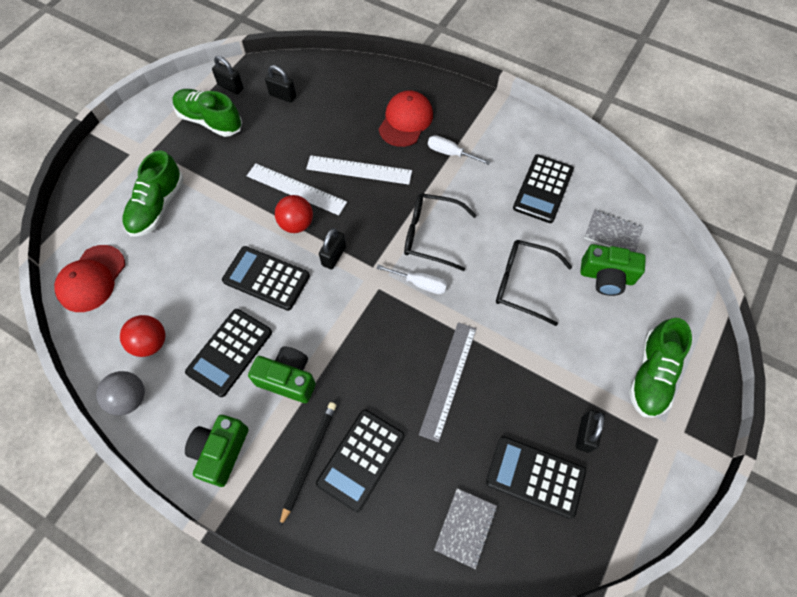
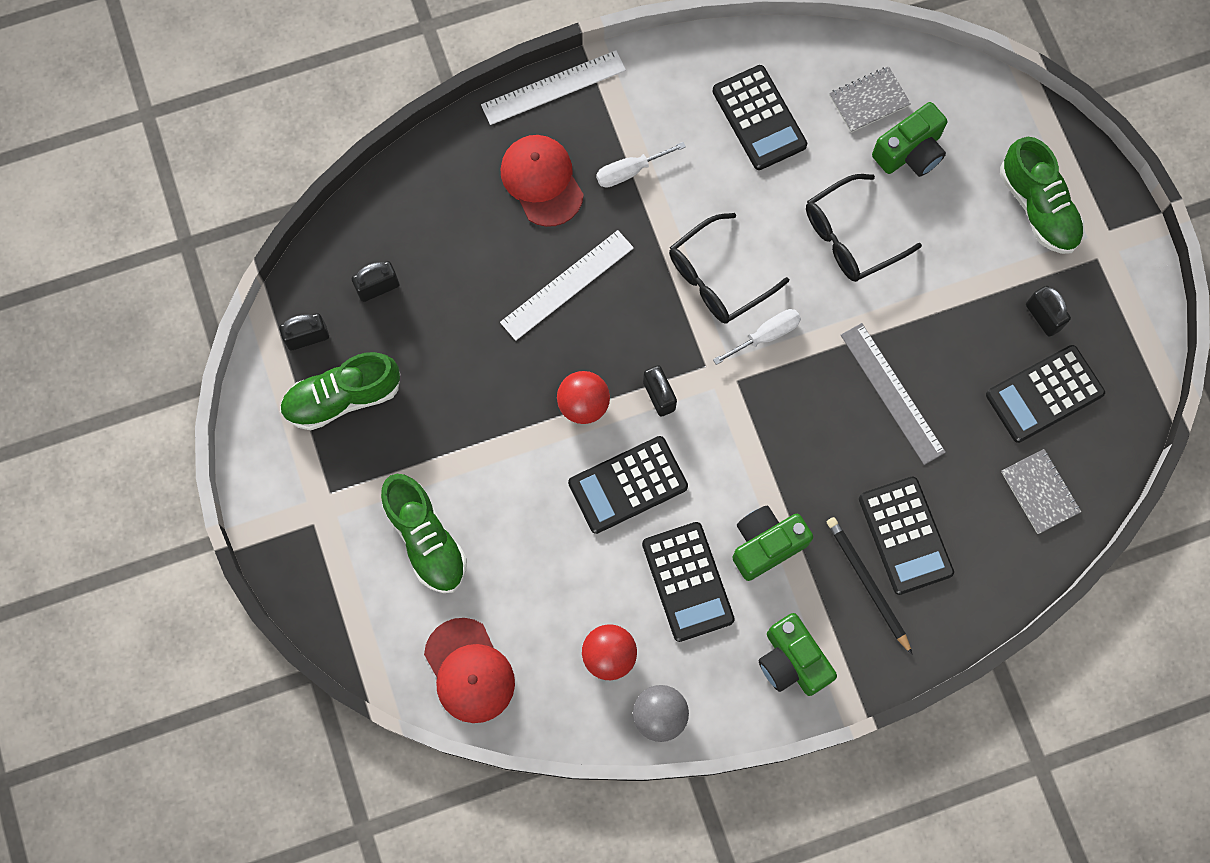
camera: 50 degrees left, 10 degrees up
white ruler [247,163,347,215] -> white ruler moved to [481,50,626,125]

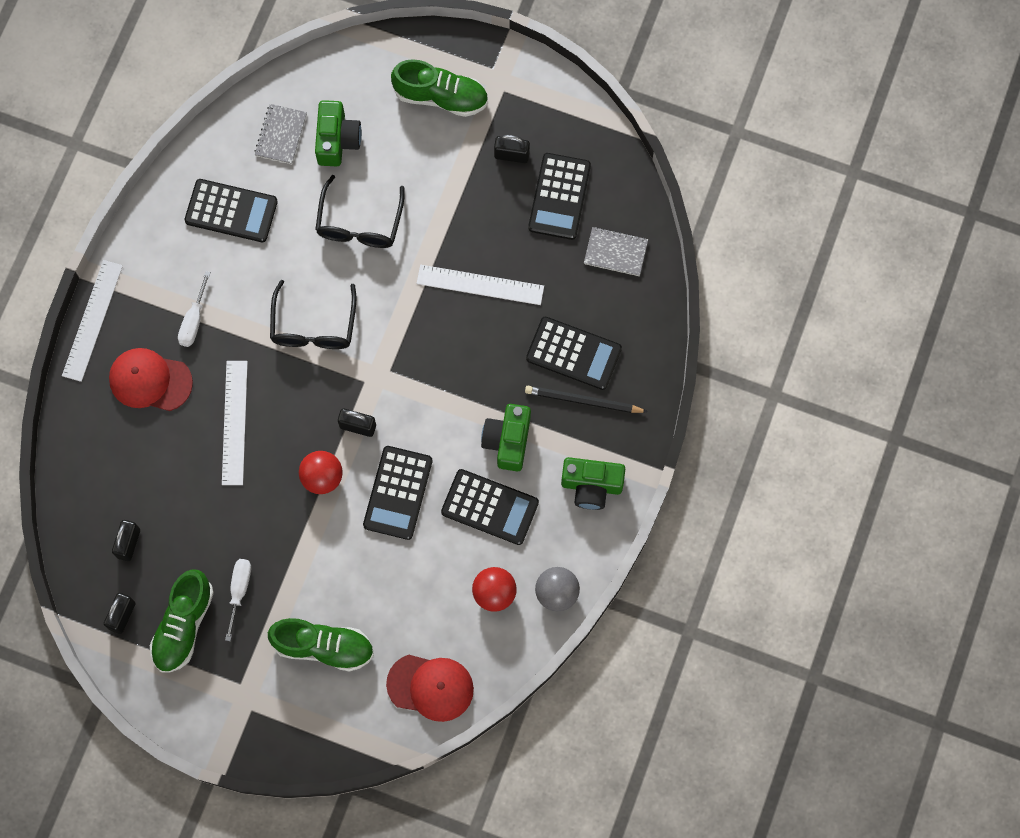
camera: 50 degrees left, 0 degrees up
white screwdriver [713,309,801,365] -> white screwdriver moved to [225,559,251,641]
grey ruler [841,323,946,465] -> white ruler [417,265,544,305]

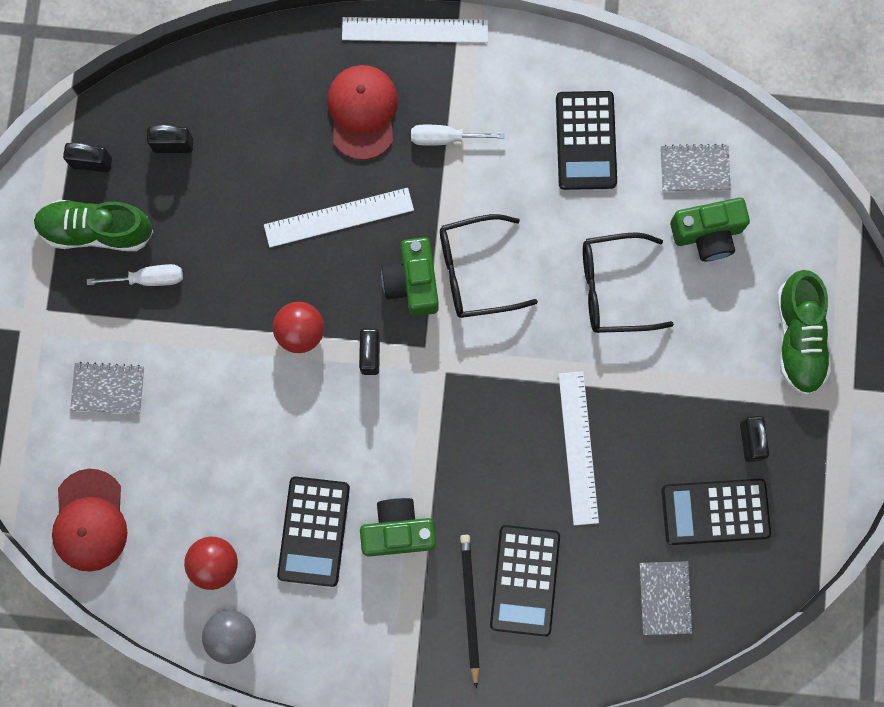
camera: 75 degrees right, 5 degrees up
green shoe [268,618,374,672] -> grey notebook [70,362,144,414]
black calculator [363,446,433,540] -> none
green camera [561,457,625,510] -> green camera moved to [381,237,439,316]

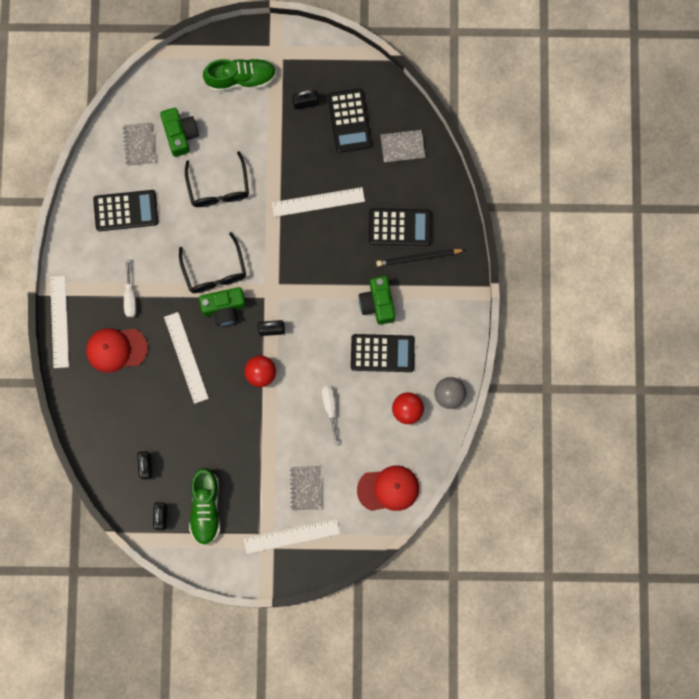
camera: 95 degrees left, 0 degrees up
white screwdriver [87,264,183,286] -> white screwdriver moved to [322,386,339,445]
none -> white ruler [244,519,340,554]

